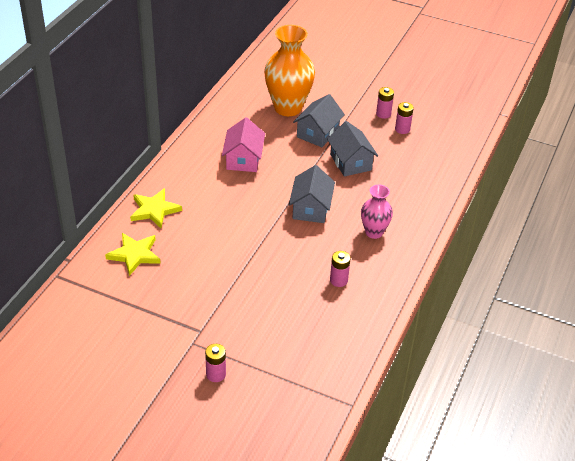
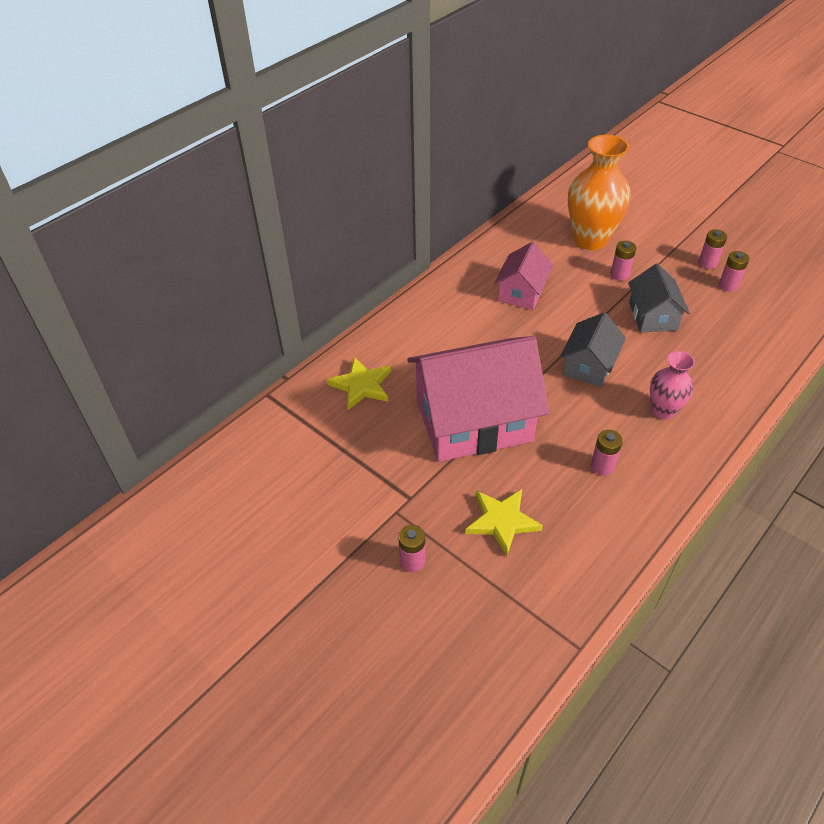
camera: 20 degrees right, 5 degrees up
yellow star [130,188,182,228] -> yellow star moved to [465,489,543,556]
grey house [293,94,345,147] -> pink battery [611,241,636,281]
none -> pink house [407,336,550,462]

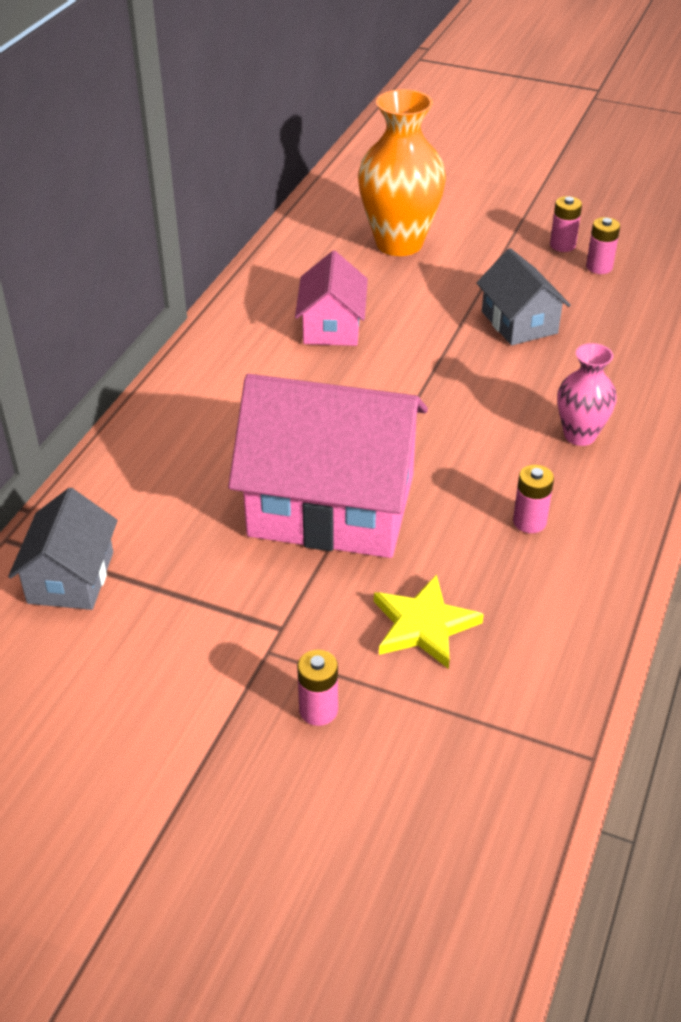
camera: 20 degrees left, 5 degrees down
yellow star [327,357,391,410] -> none
pink house [407,336,550,462] -> pink house turned 45 degrees clockwise [228,374,428,558]
grey house [560,312,626,387] -> grey house moved to [8,488,118,610]
pink battery [611,241,636,281] -> none

